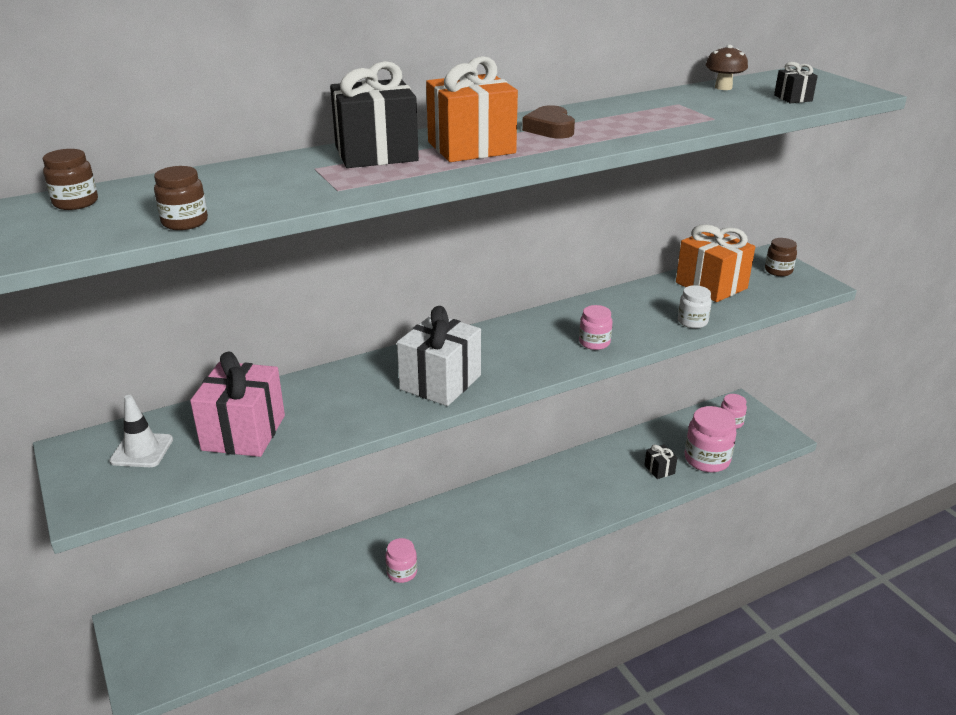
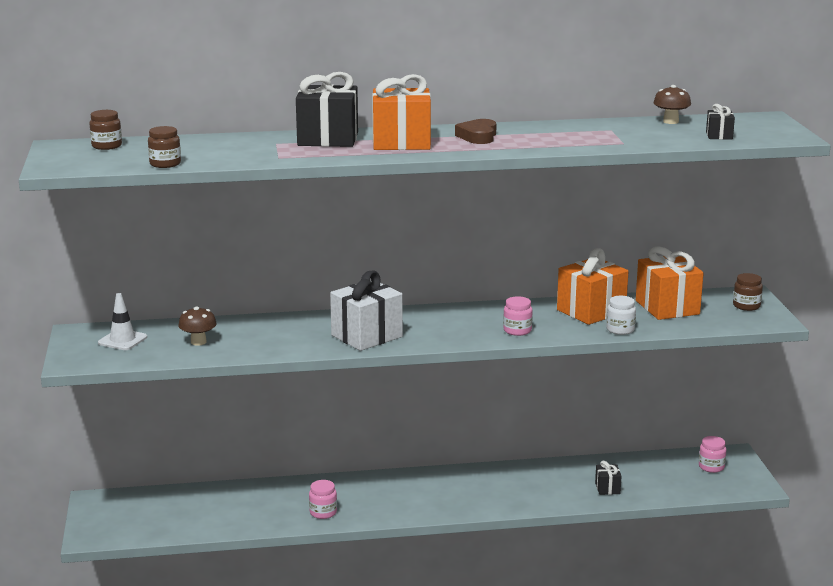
camera: 20 degrees right, 10 degrees down
pink gift [190,352,285,457] -> brown mushroom [178,307,217,346]
pink jar [685,406,736,472] -> none
none -> orange gift [557,248,629,325]

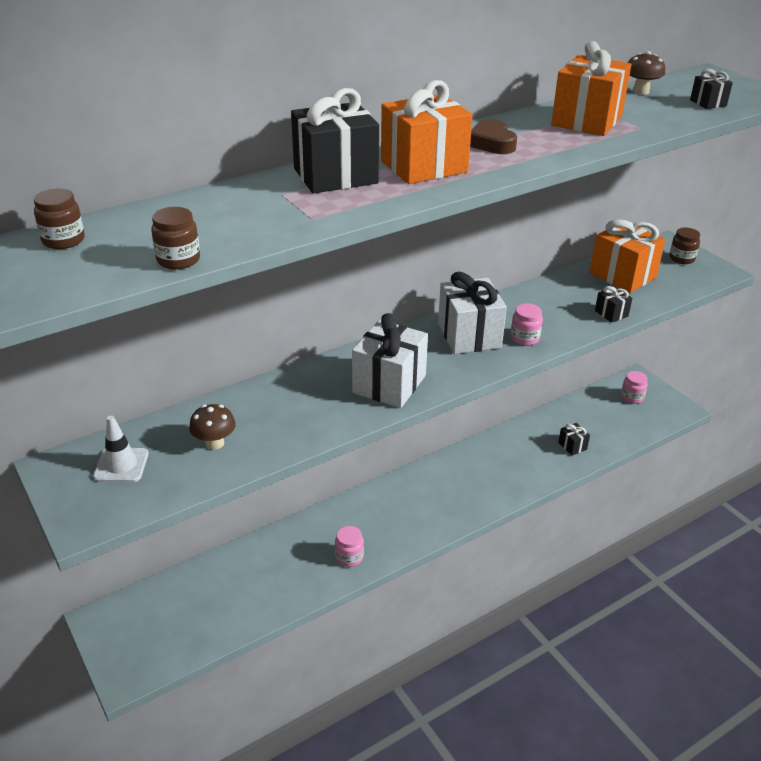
camera: 25 degrees left, 15 degrees up
orange gift [557,248,629,325] -> orange gift moved to [551,41,631,136]
white jar [606,296,636,335] -> black gift [595,286,632,323]
none -> white gift [438,271,507,354]

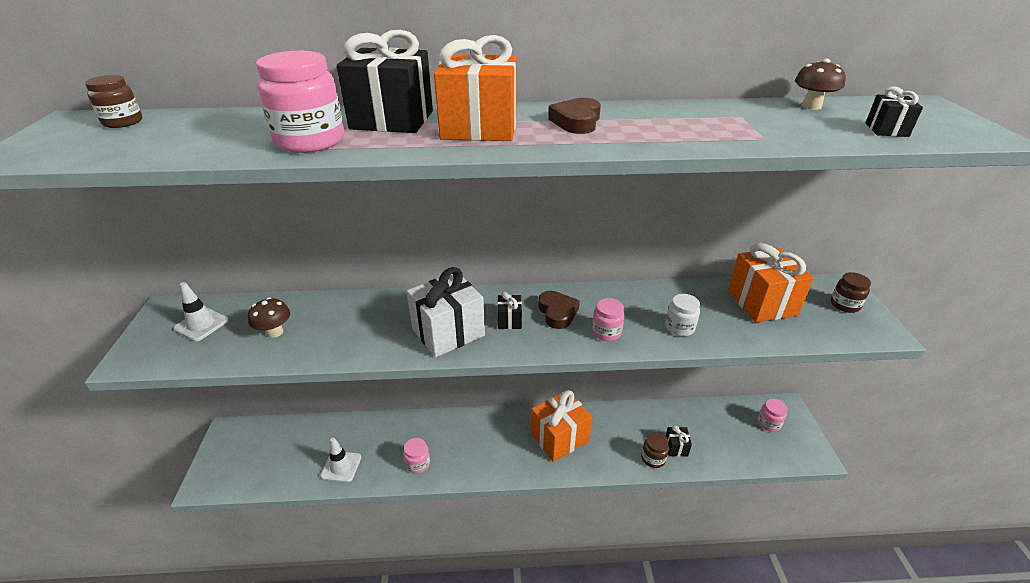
camera: 30 degrees right, 0 degrees up
brown jar [151,207,200,269] -> brown jar moved to [641,433,669,468]
white gift [438,271,507,354] -> brown heart [538,291,580,329]
orange gift [551,41,631,136] -> orange gift moved to [531,390,592,462]
black gift [595,286,632,323] -> black gift moved to [497,292,522,329]
none -> pink jar [256,51,344,153]
none -> white traffic cone [321,438,361,482]
none -> white jar [665,294,700,336]

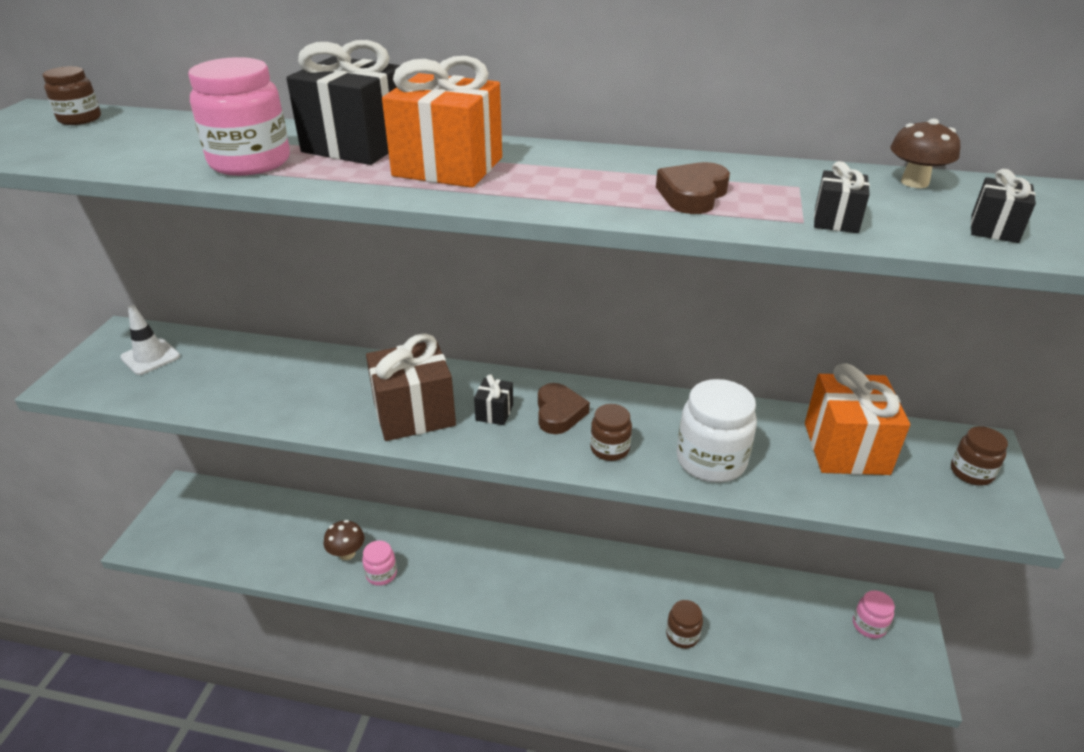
camera: 15 degrees right, 0 degrees up
brown mushroom [248,297,290,338] -> brown mushroom moved to [324,520,364,560]
white traffic cone [321,438,361,482] -> none
white gift [406,267,485,357] -> brown gift [366,333,456,441]
orange gift [531,390,592,462] -> none
brown heart [548,98,601,134] -> brown heart moved to [656,162,730,214]
pink jar [592,298,625,341] -> brown jar [590,404,632,461]
white jar [665,294,700,336] -> white jar [677,379,757,483], size x1.75
black gift [665,425,692,457] -> black gift moved to [814,161,870,233]

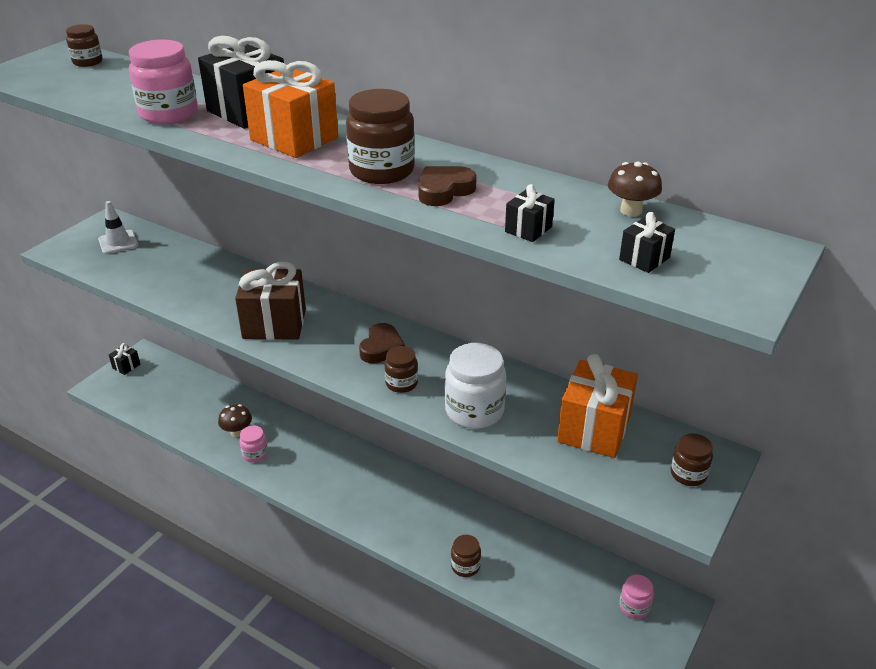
camera: 20 degrees right, 0 degrees up
black gift [474,374,513,425] -> black gift moved to [109,343,140,375]
none -> brown jar [346,89,415,184]

